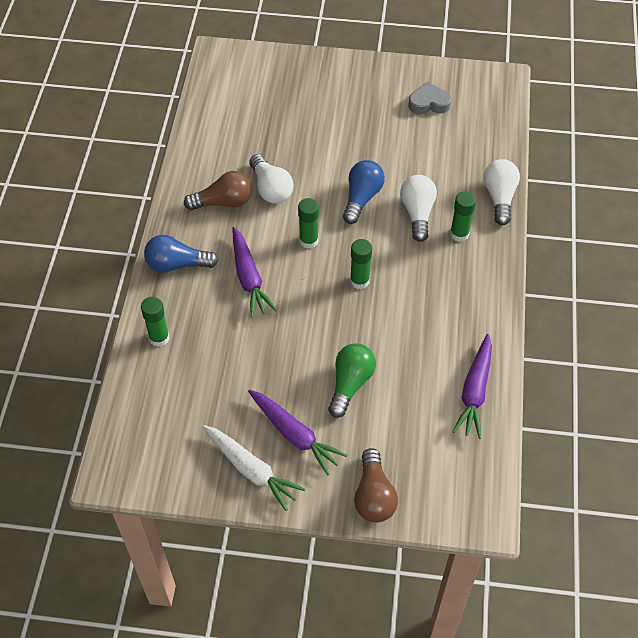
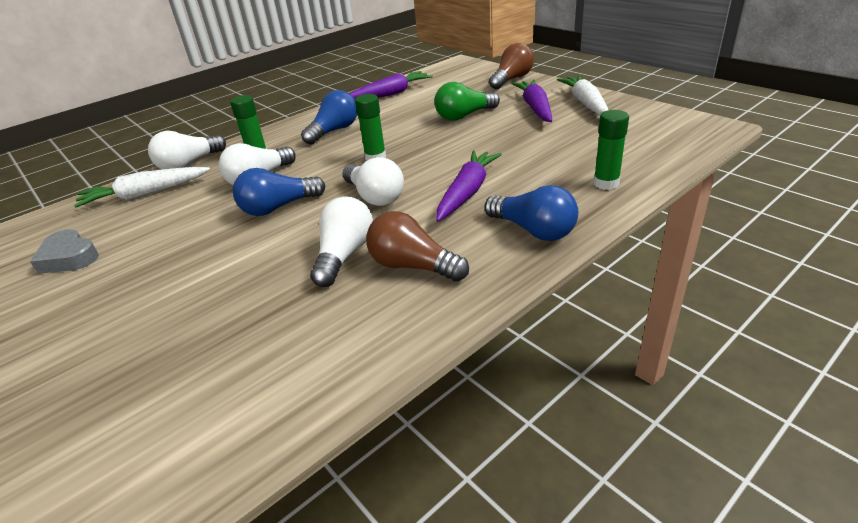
camera: 135 degrees left, 20 degrees down
green glue stick [298,198,319,249] -> white light bulb [343,157,404,206]
none -> white carrot [74,167,210,208]
none -> blue light bulb [301,90,357,145]

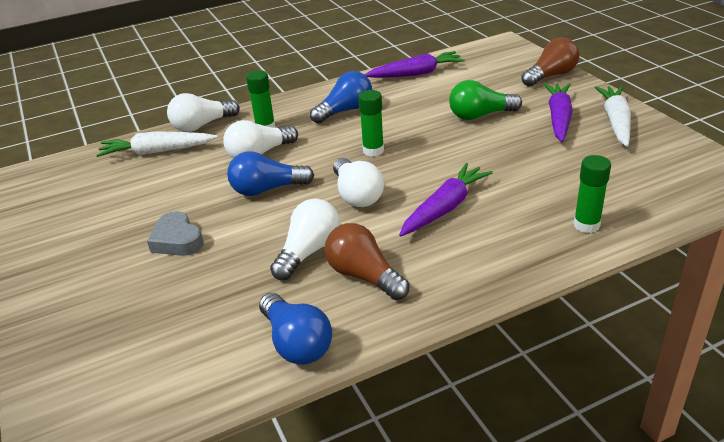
camera: 15 degrees right, 0 degrees up
grey heart [30,229,99,274] -> grey heart moved to [147,211,204,256]
blue light bulb [484,185,578,241] -> blue light bulb moved to [259,293,332,365]

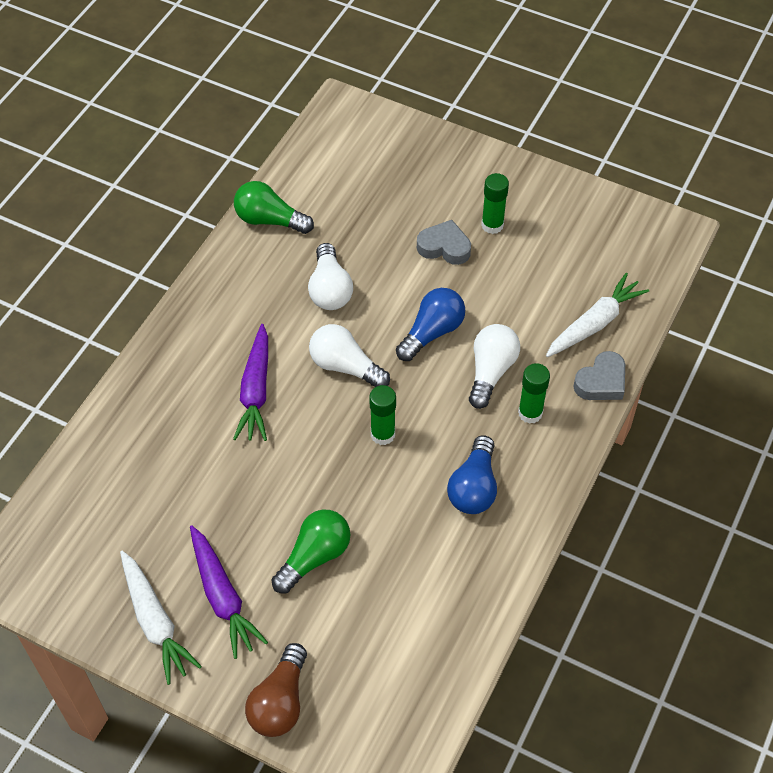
camera: 140 degrees right, 20 degrees up
white light bulb [167,93,240,132] -> grey heart [573,351,625,400]
blue light bulb [259,293,332,365] -> green light bulb [234,181,314,234]
brown light bulb [325,223,409,300] -> none
purple carrot [364,51,465,78] -> none
green glue stick [573,155,611,233] -> green glue stick moved to [481,173,509,234]

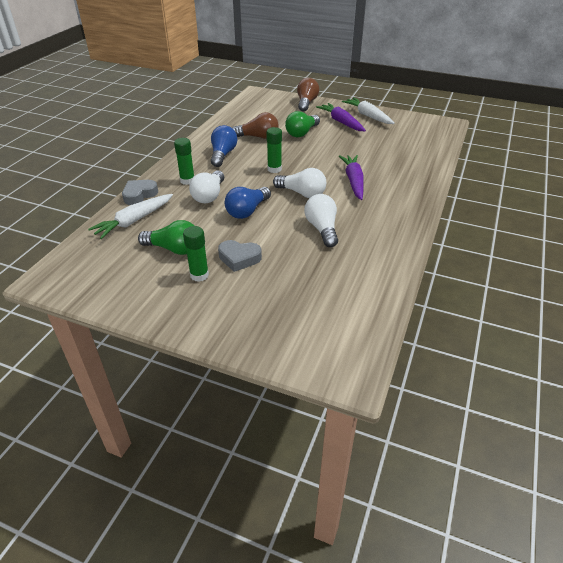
camera: 175 degrees right, 15 degrees down
green light bulb [234,181,314,234] -> green light bulb moved to [138,220,194,255]
none -> brown light bulb [232,112,279,139]

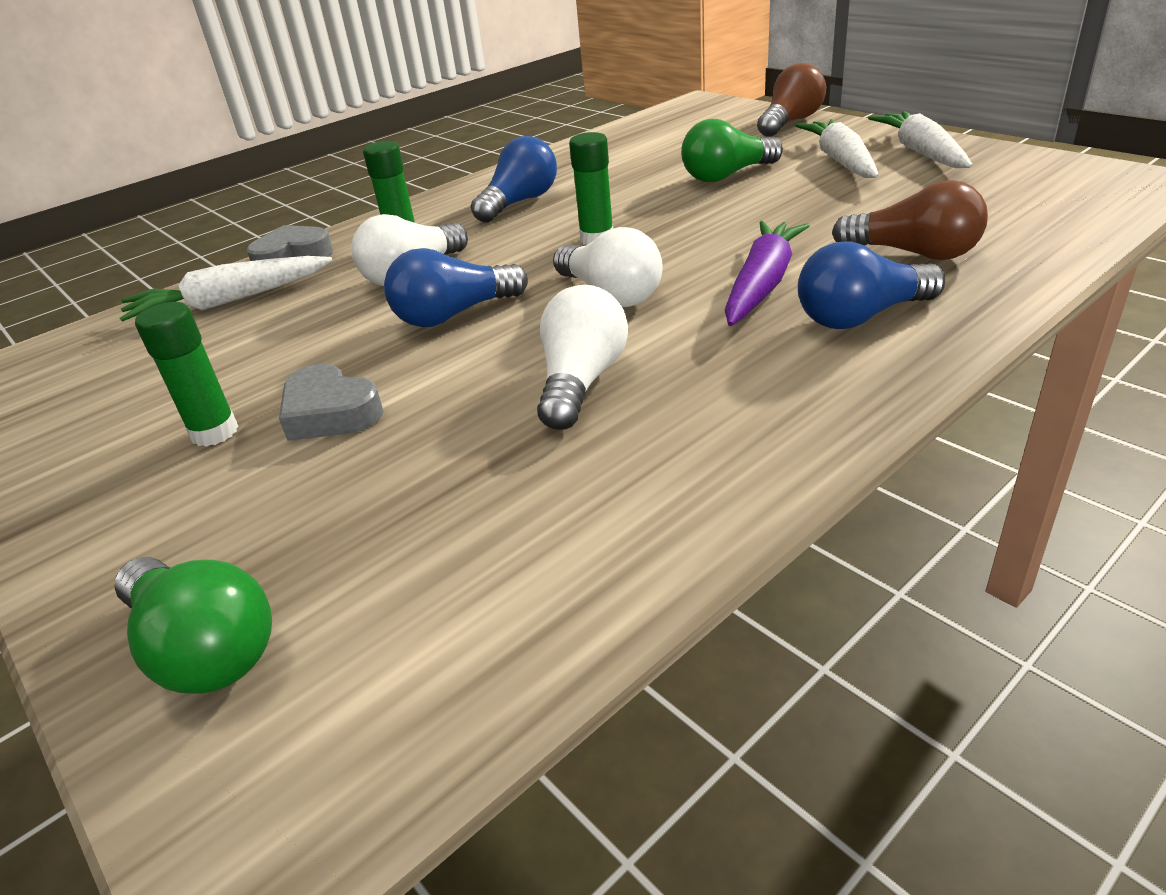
camera: 30 degrees right, 5 degrees down
green light bulb [138,220,194,255] -> green light bulb moved to [114,557,272,694]
brown light bulb [232,112,279,139] -> brown light bulb moved to [832,180,988,260]
purple carrot [316,103,366,131] -> white carrot [795,119,879,178]
none -> blue light bulb [798,241,945,329]

